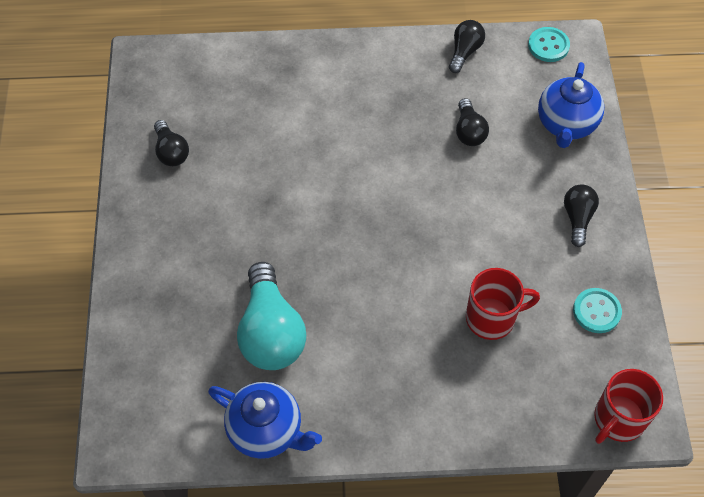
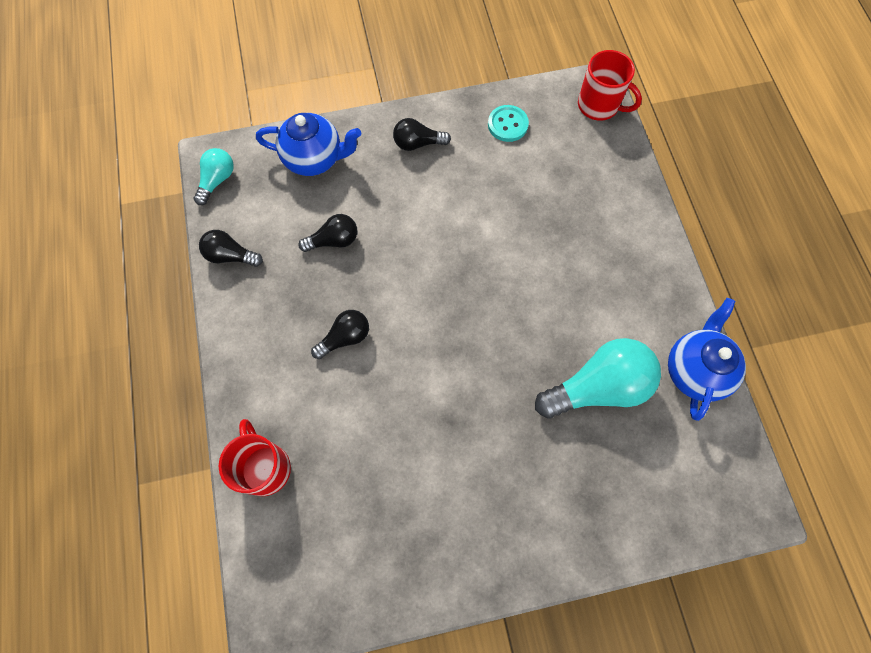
camera: 100 degrees left, 10 degrees up
black light bulb [154,120,189,166] -> black light bulb moved to [311,310,369,359]
red mug [466,268,540,340] -> red mug moved to [219,419,291,496]
turquoise button [528,27,570,62] -> turquoise light bulb [194,148,234,205]

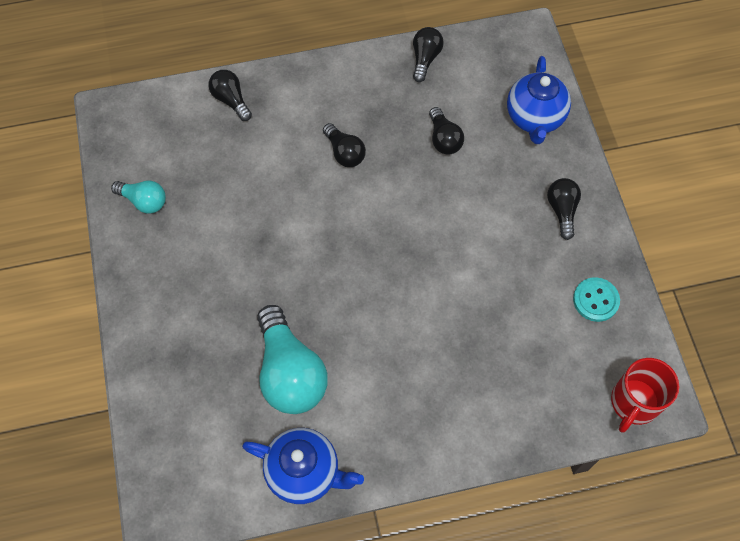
camera: 90 degrees right, 5 degrees down
turquoise light bulb [194,148,234,205] -> turquoise light bulb moved to [111,181,166,214]
red mug [219,419,291,496] -> black light bulb [209,70,252,121]

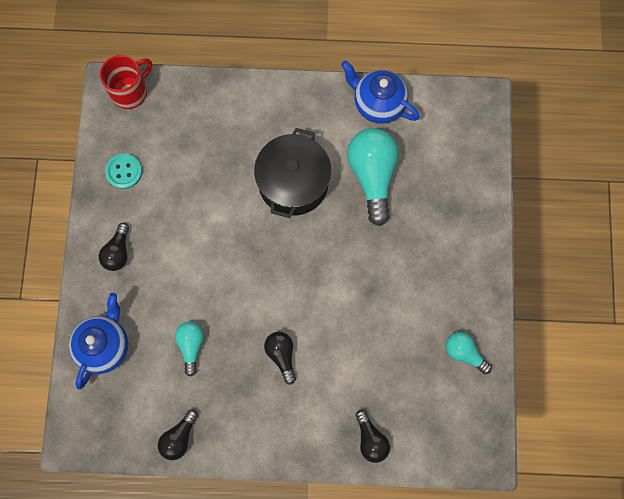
camera: 165 degrees left, 10 degrees up
black light bulb [429,107,464,155] -> turquoise light bulb [175,322,204,377]
none -> black pot [254,128,331,218]

